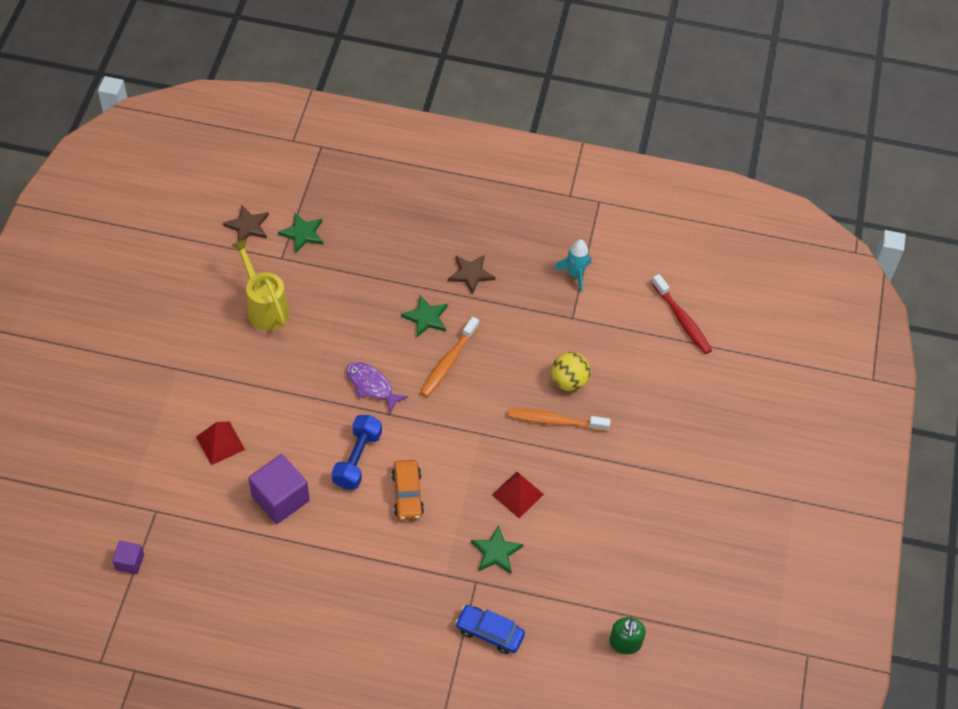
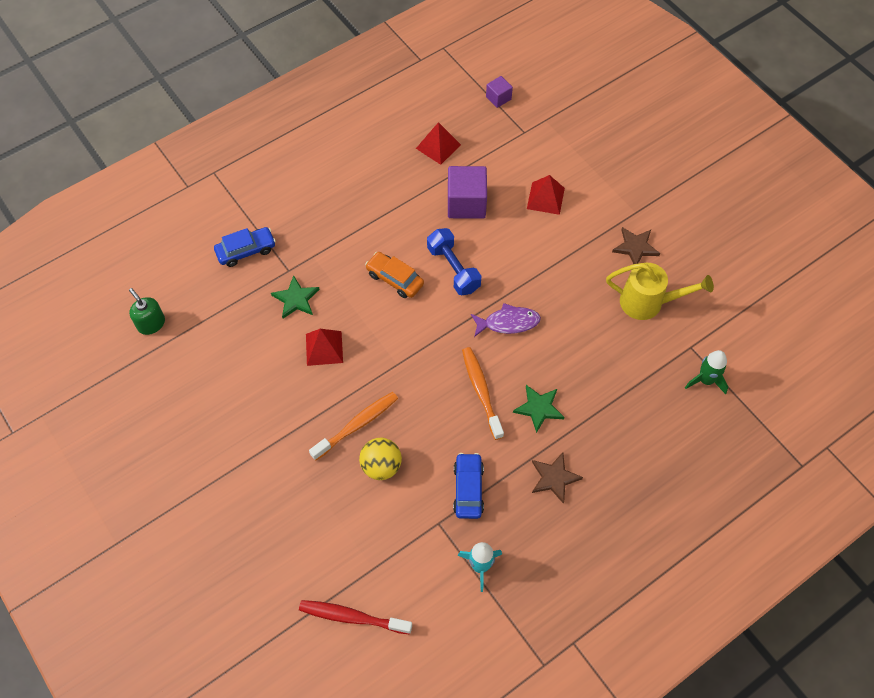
camera: 135 degrees right, 5 degrees up
brown star [223,205,269,242] -> brown star moved to [612,227,660,264]
green star [278,213,323,252] -> green rocket [685,350,728,394]
none -> red pyramid [416,122,461,165]
none -> blue car [453,453,484,519]

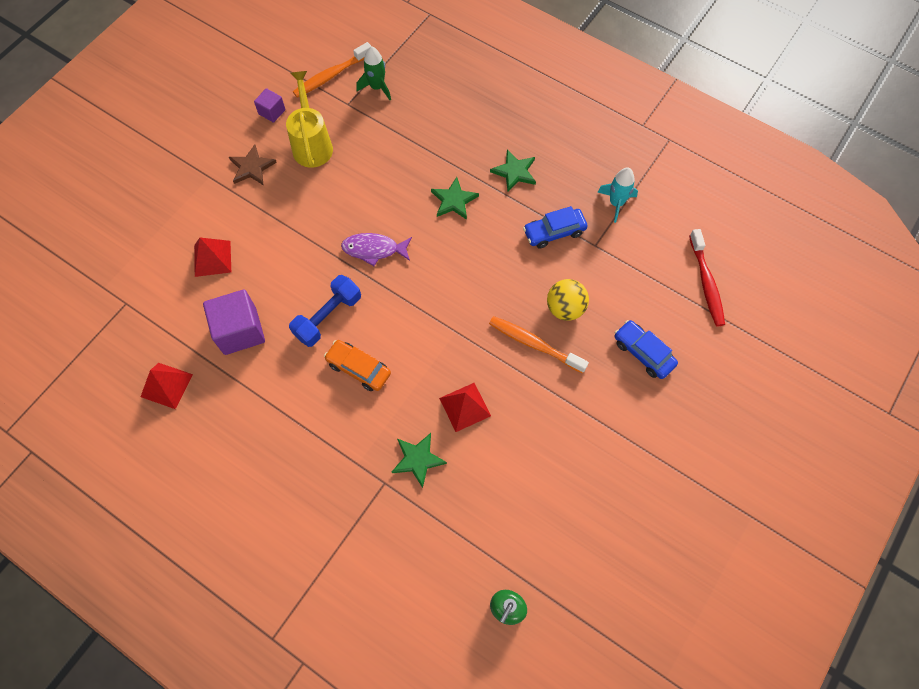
camera: 110 degrees left, 5 degrees up
blue car [214,227,276,267] -> blue car moved to [614,320,678,379]
orange car [365,252,424,298] -> orange car turned 105 degrees clockwise [324,340,391,391]
orange toothbrush [462,347,504,440] -> orange toothbrush moved to [293,42,371,98]
purple fish [471,303,541,337] -> purple fish turned 60 degrees counterclockwise [341,233,412,266]
purple cube [486,76,513,108] -> purple cube moved to [254,88,286,123]
brown star [532,452,583,504] -> green star [490,150,536,192]

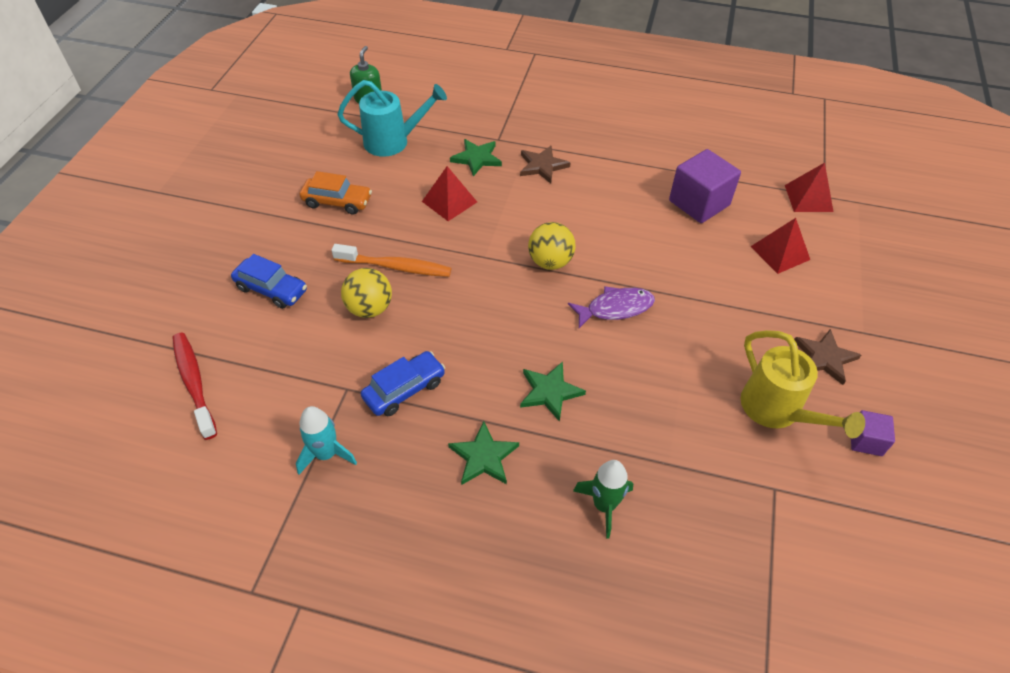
camera: 160 degrees right, 15 degrees down
red pyramid [141,363,193,409] -> red pyramid moved to [785,163,834,212]
blue dumbbell [289,275,361,347] -> none
orange toothbrush [293,42,371,98] -> none
orange car [324,340,391,391] -> orange car moved to [300,171,372,215]
green rocket [356,46,391,100] -> green rocket moved to [573,460,633,539]
none -> turquoise watering can [337,80,447,157]
none -> brown star [520,145,570,184]
none -> yellow ball [528,222,576,270]

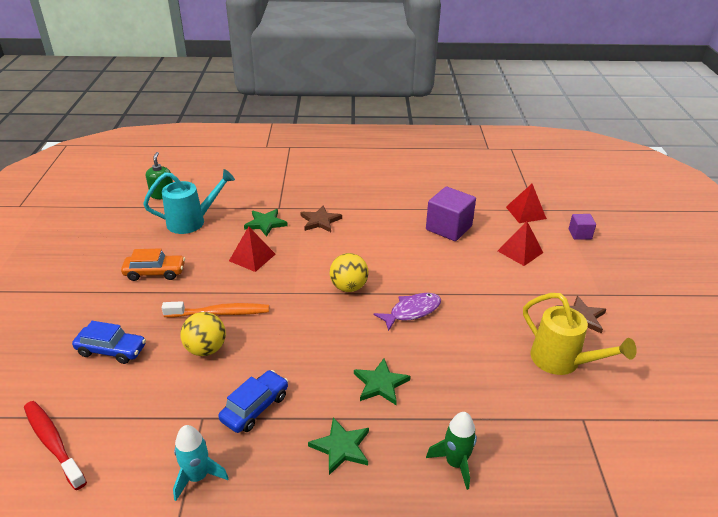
camera: 15 degrees left, 15 degrees down
purple cube [851,410,895,456] -> purple cube moved to [569,214,596,240]

